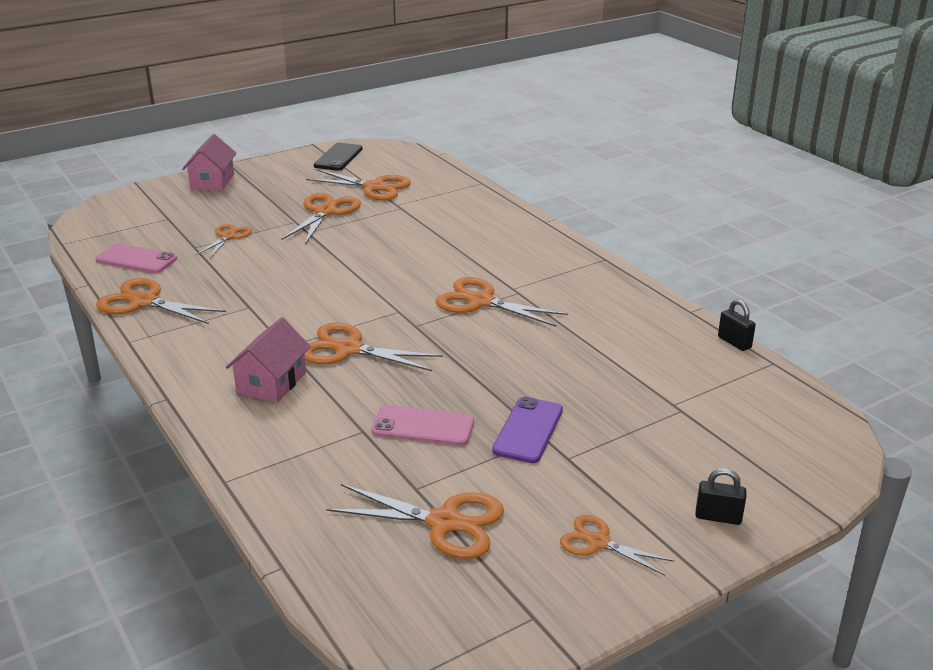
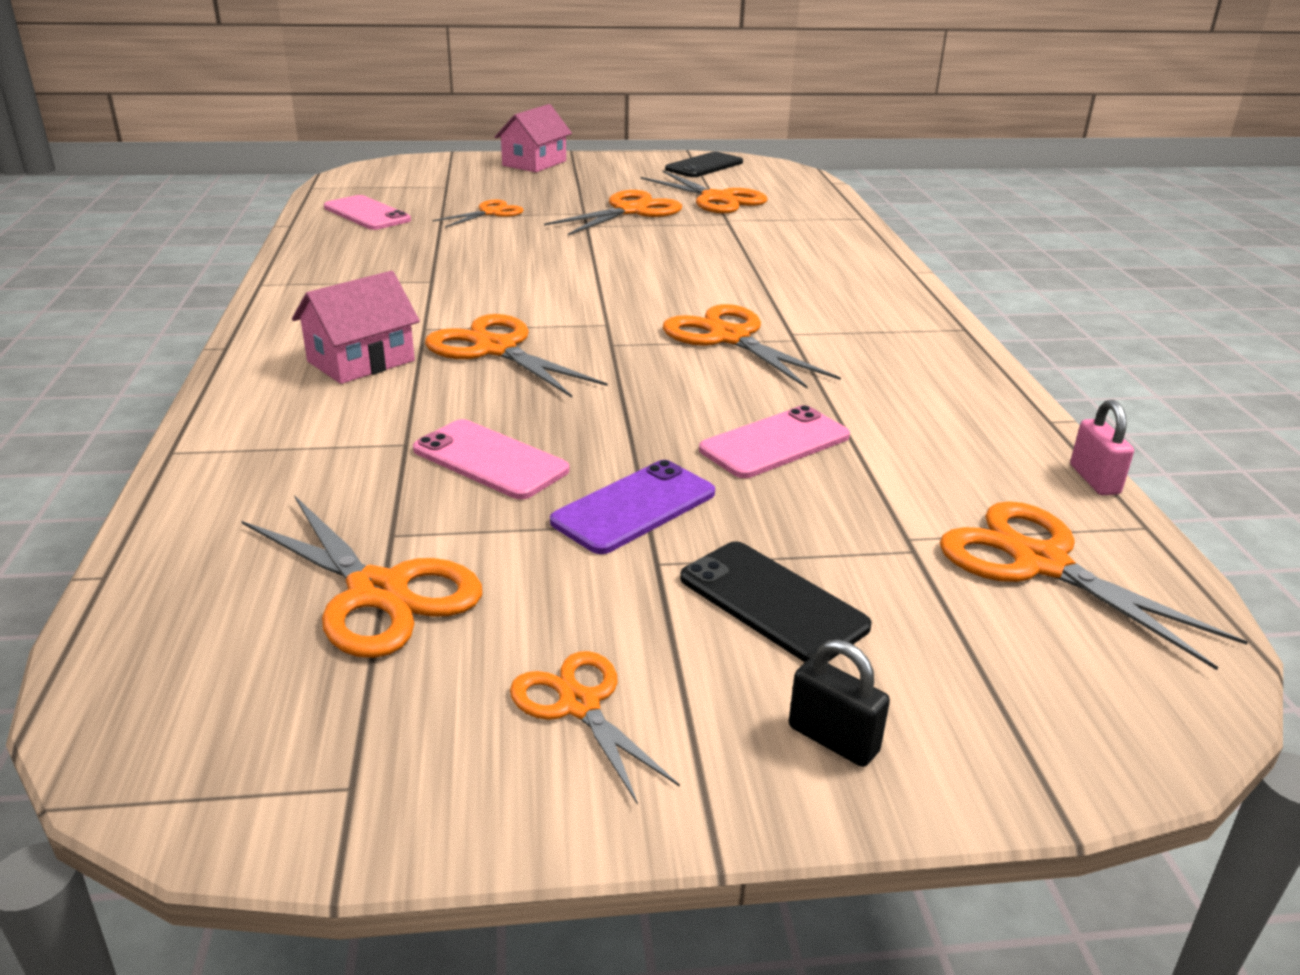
camera: 25 degrees right, 0 degrees up
orange scissors [96,278,226,324] -> orange scissors moved to [940,501,1248,670]
black padlock [718,299,756,351] -> pink padlock [1070,400,1134,495]
none -> black phone [680,541,872,662]
none -> pink phone [699,405,850,478]

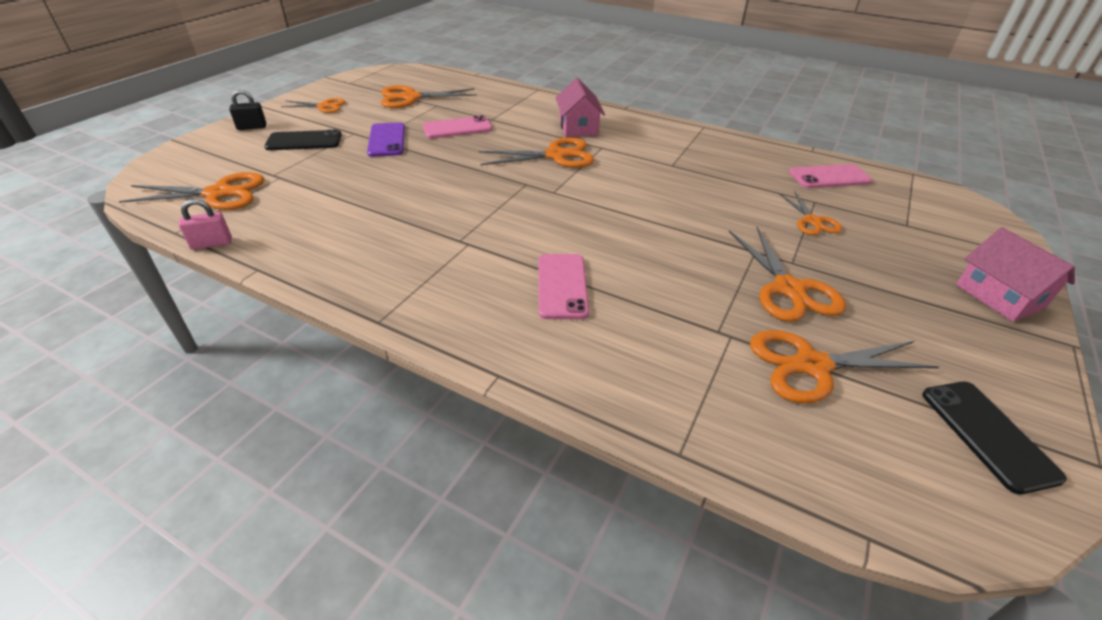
camera: 125 degrees right, 10 degrees up
orange scissors [663,304,841,388] -> none
pink phone [699,405,850,478] -> pink phone moved to [538,254,589,319]
pink padlock [1070,400,1134,495] -> pink padlock turned 45 degrees counterclockwise [178,199,232,250]

